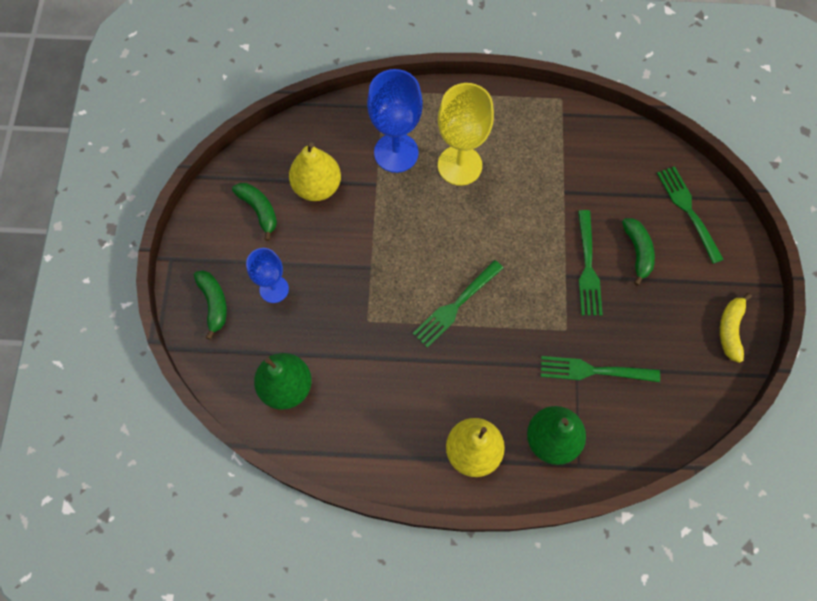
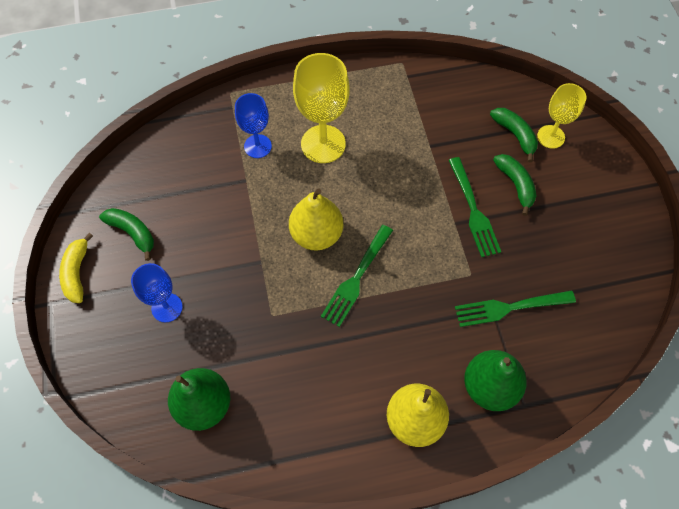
camera: 15 degrees left, 5 degrees down
green banana [194,271,227,340] -> green banana moved to [490,108,538,162]
yellow pear [289,143,341,201] -> yellow pear moved to [289,188,344,251]
blue goblet [367,69,423,173] -> blue goblet [235,93,272,158], size x0.62
green fork [657,166,724,264] -> yellow goblet [537,83,586,149]
yellow banana [720,293,752,363] -> yellow banana moved to [59,233,93,303]

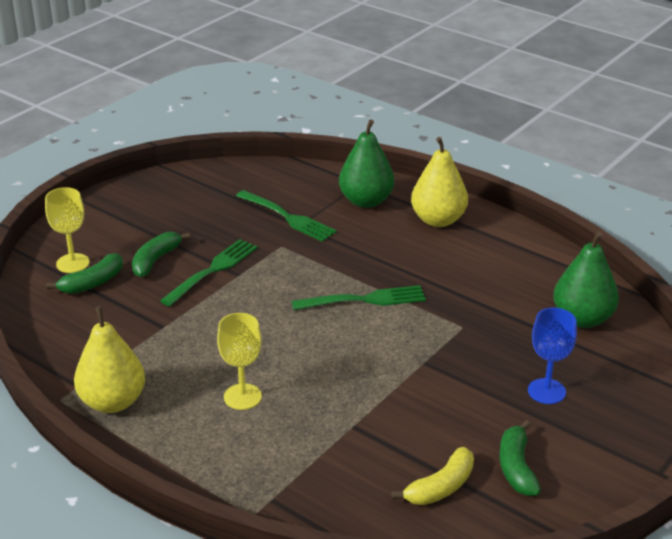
camera: 130 degrees left, 30 degrees down
yellow banana [59,233,93,303] -> yellow banana moved to [391,447,474,505]
blue goblet [235,93,272,158] -> none
yellow pear [289,188,344,251] -> yellow pear moved to [74,306,145,413]
yellow goblet [293,53,349,163] -> yellow goblet [217,313,262,410], size x0.62
green banana [490,108,538,162] -> green banana turned 150 degrees counterclockwise [47,253,123,294]

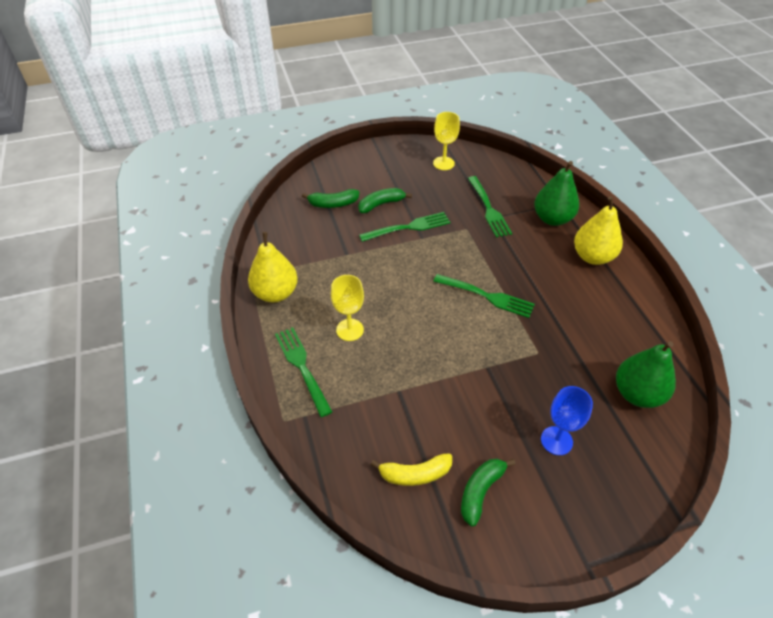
camera: 35 degrees right, 15 degrees up
yellow goblet [45,187,89,273] -> yellow goblet moved to [433,112,460,170]
none -> green fork [275,327,333,417]

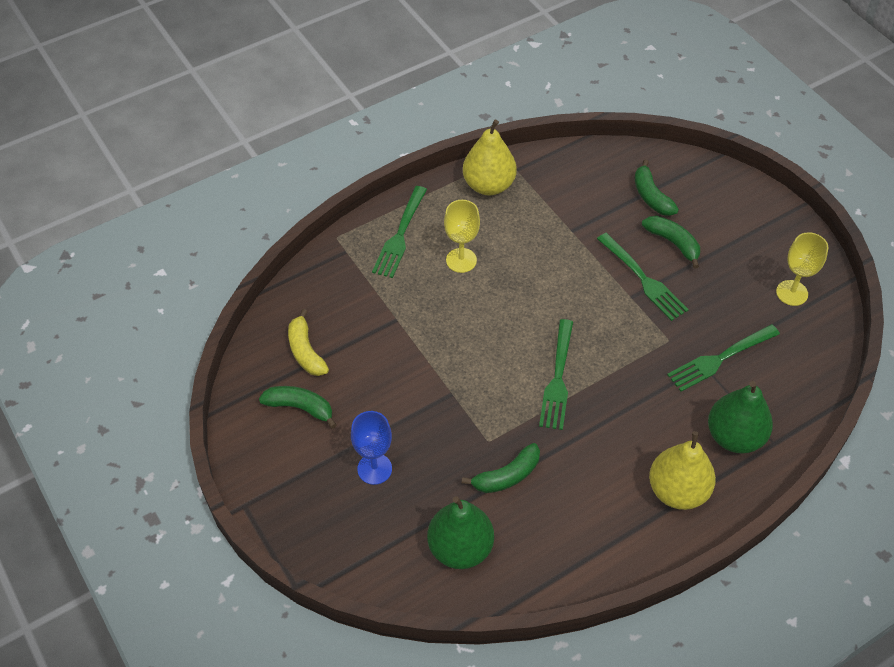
camera: 75 degrees right, 5 degrees up
green fork [275,327,333,417] -> green fork turned 150 degrees clockwise [372,186,427,278]
none -> green banana [462,443,540,493]

